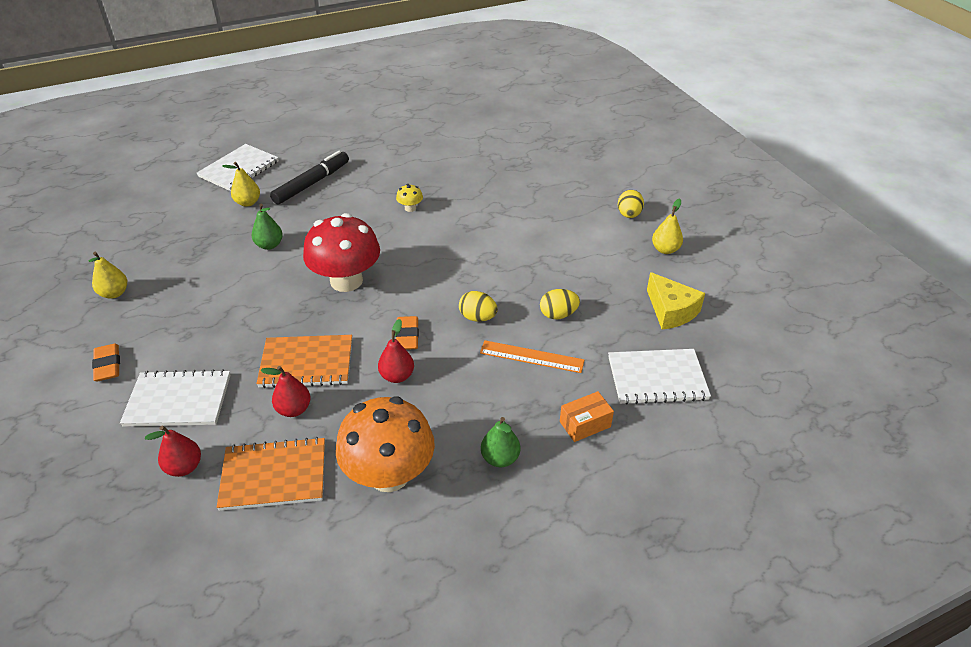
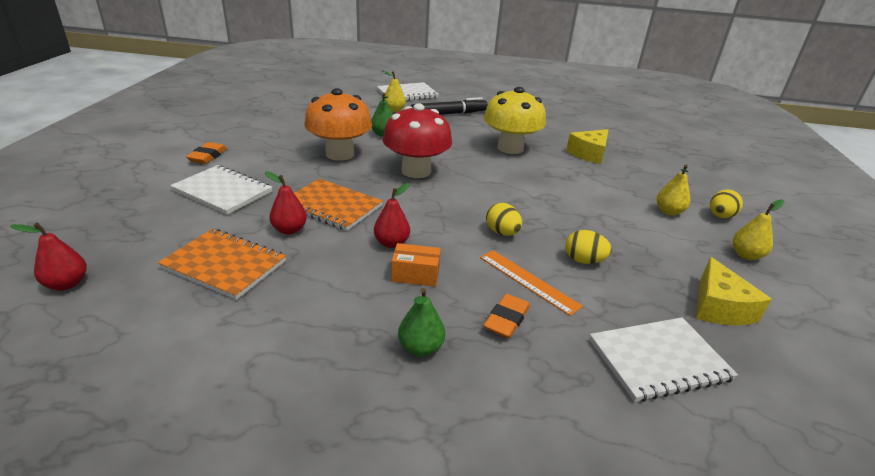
camera: 30 degrees right, 10 degrees down
yellow pear [89,252,127,299] -> yellow pear moved to [657,165,690,215]
red pear [145,426,201,477] -> red pear moved to [10,222,87,290]
orange mushroom [336,396,435,492] -> orange mushroom moved to [304,88,372,161]
orange eraser [395,316,419,350] -> orange eraser moved to [483,294,530,338]
yellow mushroom [396,184,423,212] -> yellow mushroom [484,87,546,154], size x2.50
orange box [560,391,614,442] -> orange box moved to [391,243,441,287]
white notebook [608,349,711,405] -> white notebook turned 45 degrees counterclockwise [589,317,738,402]
none -> yellow cheese [566,129,608,164]

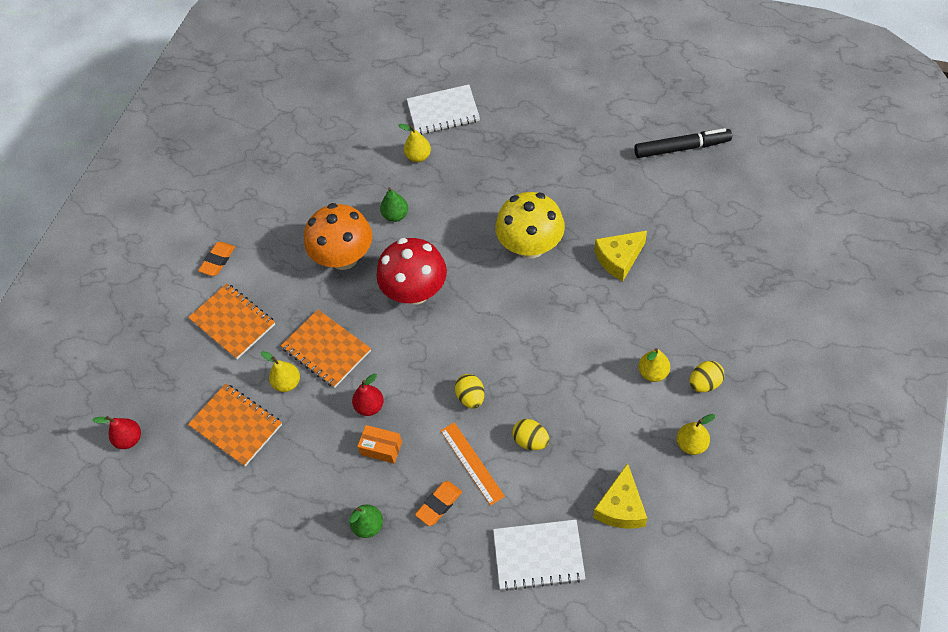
camera: 20 degrees right, 25 degrees up
white notebook [170,165,272,215] -> orange notebook [188,283,275,359]
red pear [265,171,307,235] -> yellow pear [261,351,300,392]
black marker [411,97,488,115] -> black marker moved to [634,128,732,158]

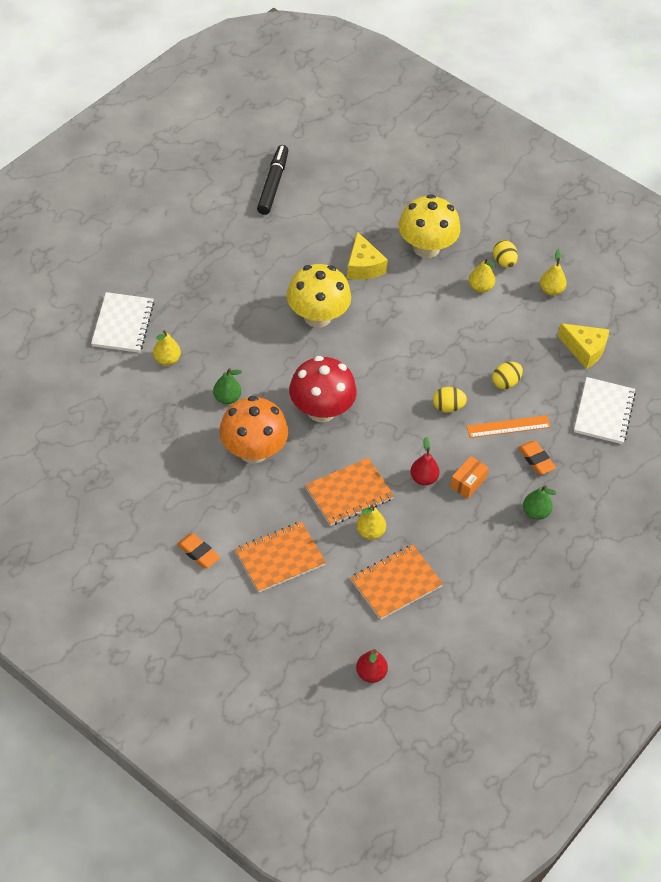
camera: 80 degrees left, 5 degrees down
none -> yellow mushroom [399,194,460,258]

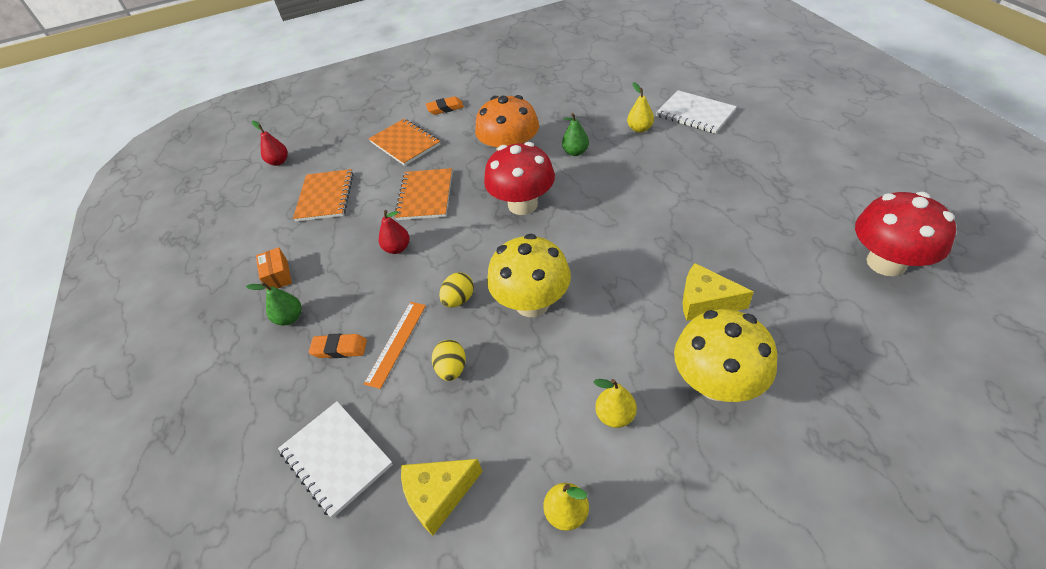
camera: 130 degrees right, 5 degrees down
orange notebook [235,522,326,593] -> orange notebook turned 45 degrees counterclockwise [369,119,441,166]
black marker [257,145,288,215] -> red mushroom [855,192,956,276]
yellow mushroom [287,264,351,328] -> yellow mushroom moved to [487,234,571,317]
yellow pear [356,505,386,540] -> none
orange box [450,456,489,499] -> orange box moved to [256,247,292,289]
yellow egg [493,240,518,268] -> none

